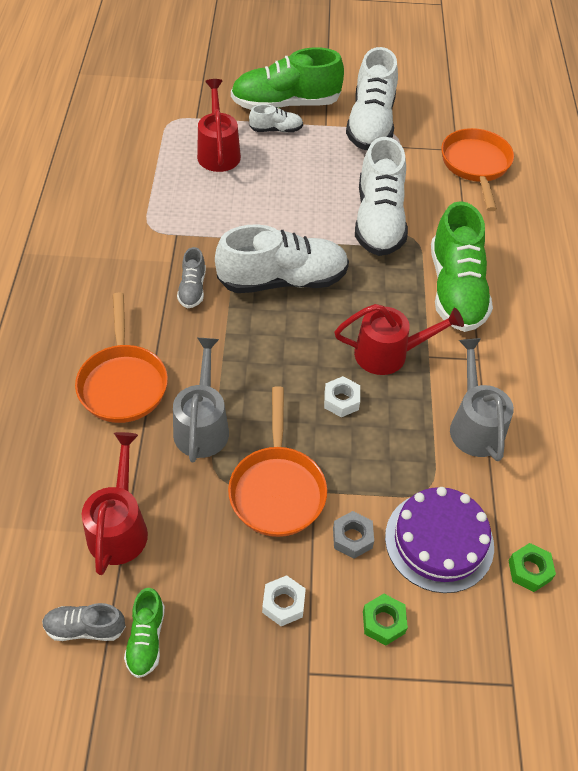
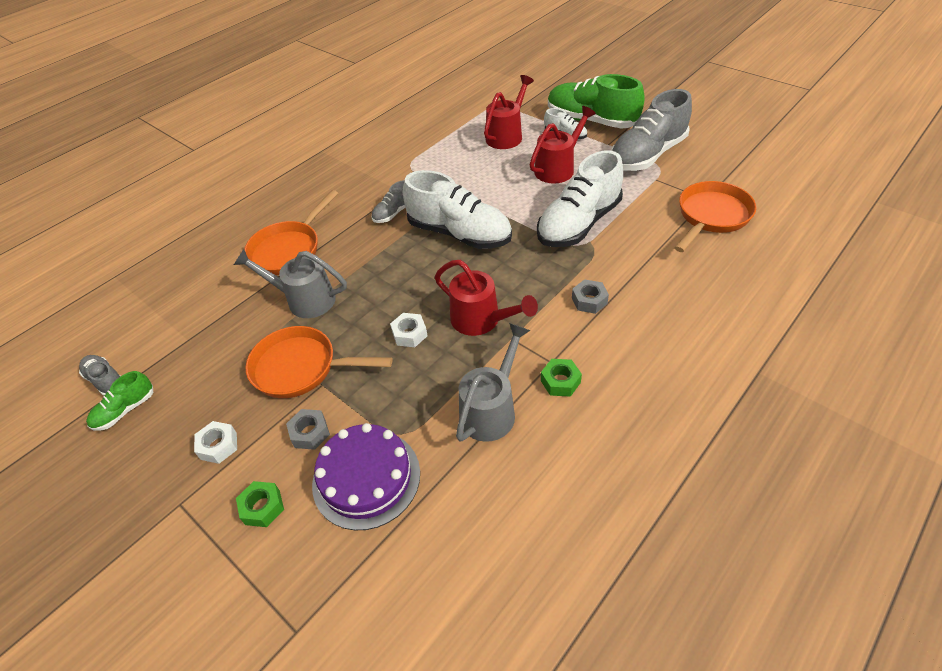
camera: 45 degrees right, 5 degrees down
red watering can [82,432,148,575] -> red watering can moved to [529,106,596,183]
grey watering can [173,338,229,462] -> grey watering can turned 120 degrees counterclockwise [234,249,347,318]
orange pan [228,386,327,537] -> orange pan turned 60 degrees clockwise [245,326,393,398]
white shoe [346,47,398,150] -> grey shoe [611,89,692,171]
green shoe [431,201,493,332] -> grey nut [572,279,609,314]
green nut [508,543,556,592] -> green nut moved to [541,359,582,397]

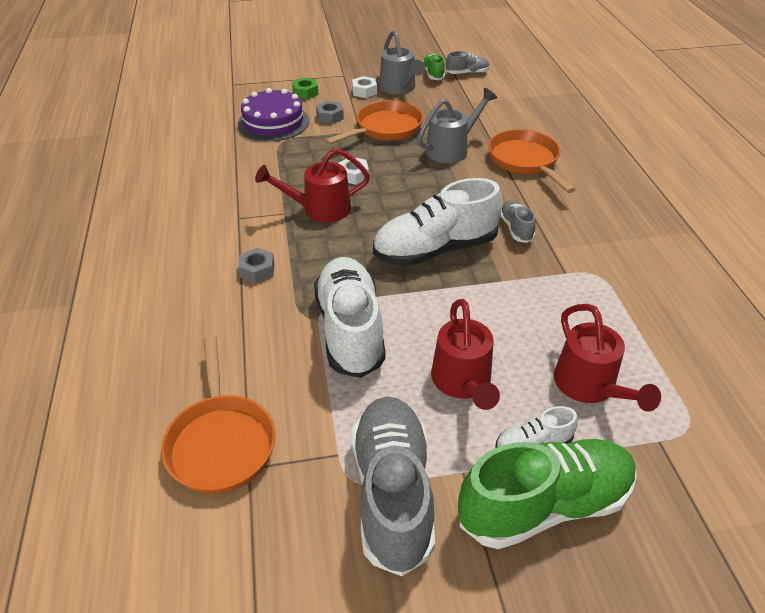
camera: 125 degrees right, 5 degrees down
grey watering can [456,323,530,442] -> grey watering can moved to [379,30,425,94]
green nut [541,359,582,397] -> none

